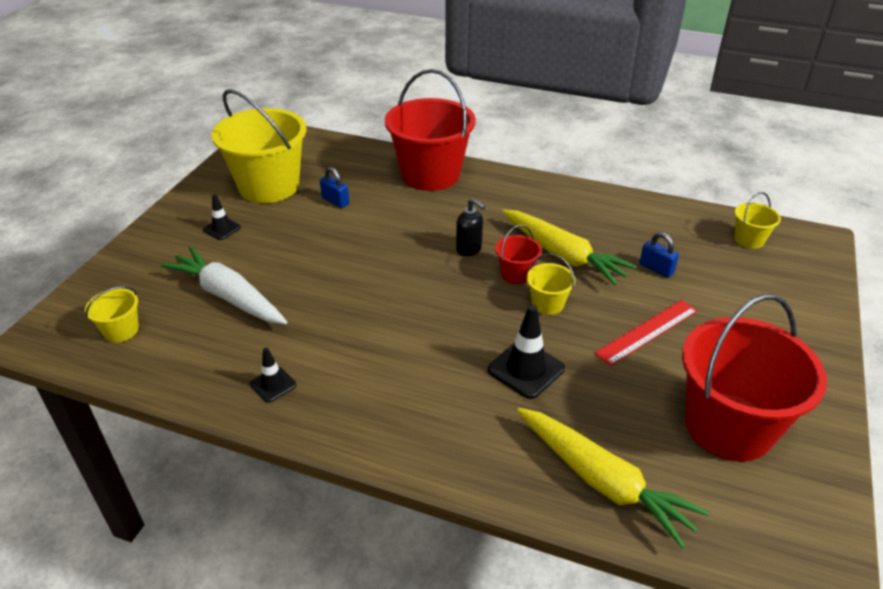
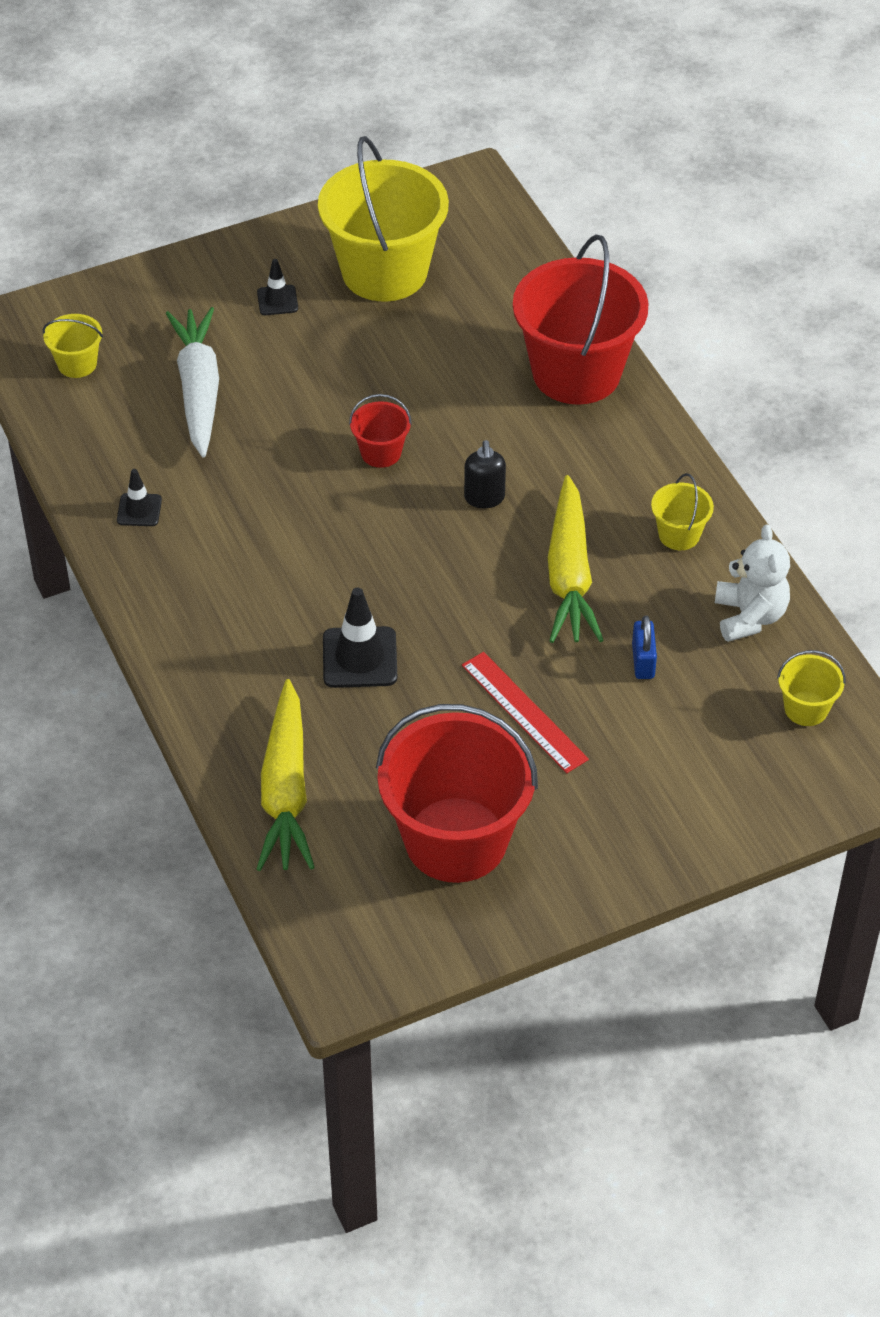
camera: 45 degrees right, 10 degrees up
blue padlock [320,167,349,208] -> none
red bucket [495,225,542,284] -> red bucket moved to [349,394,412,468]
yellow bucket [527,253,575,315] -> yellow bucket moved to [651,473,714,550]
red ruler [594,300,698,366] -> red ruler turned 45 degrees clockwise [462,652,589,773]
none -> white teddy bear [715,525,790,642]

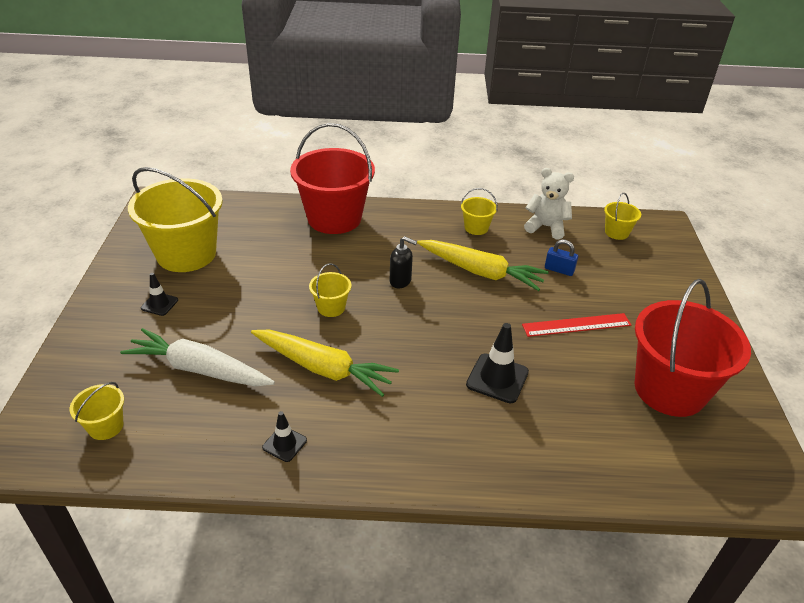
camera: 65 degrees left, 10 degrees down
yellow carrot [257,679,315,871] -> yellow carrot moved to [251,330,399,397]
red bucket [349,394,412,468] -> yellow bucket [309,263,351,317]

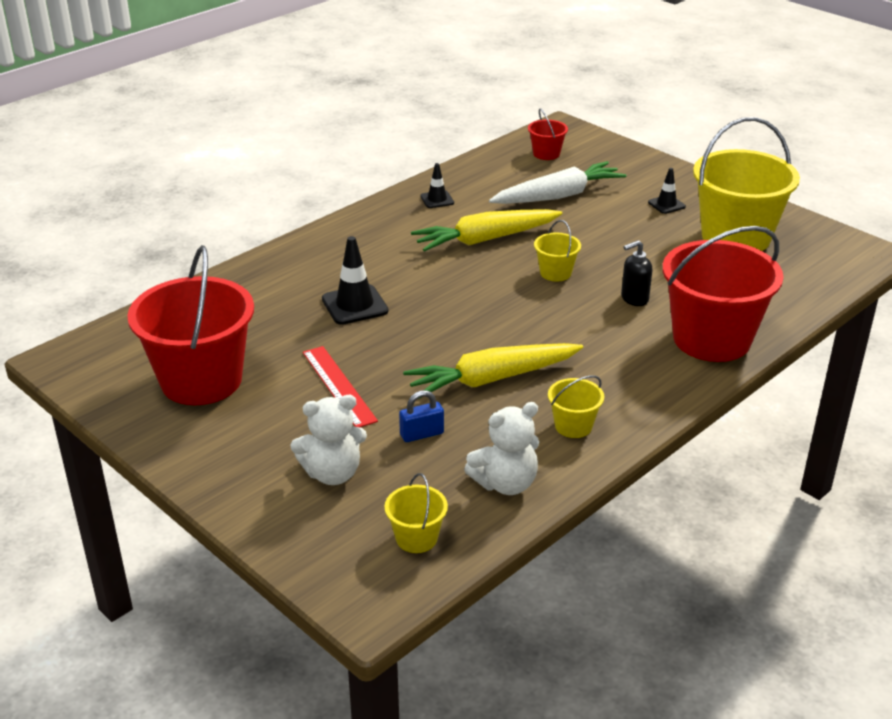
camera: 135 degrees right, 5 degrees down
yellow bucket [70,382,124,440] -> red bucket [528,108,568,160]
black soap dispenser [390,236,417,288] -> black soap dispenser moved to [621,240,653,306]
red ruler [522,313,631,337] -> red ruler turned 60 degrees counterclockwise [303,346,378,427]
none -> white teddy bear [291,395,367,485]

